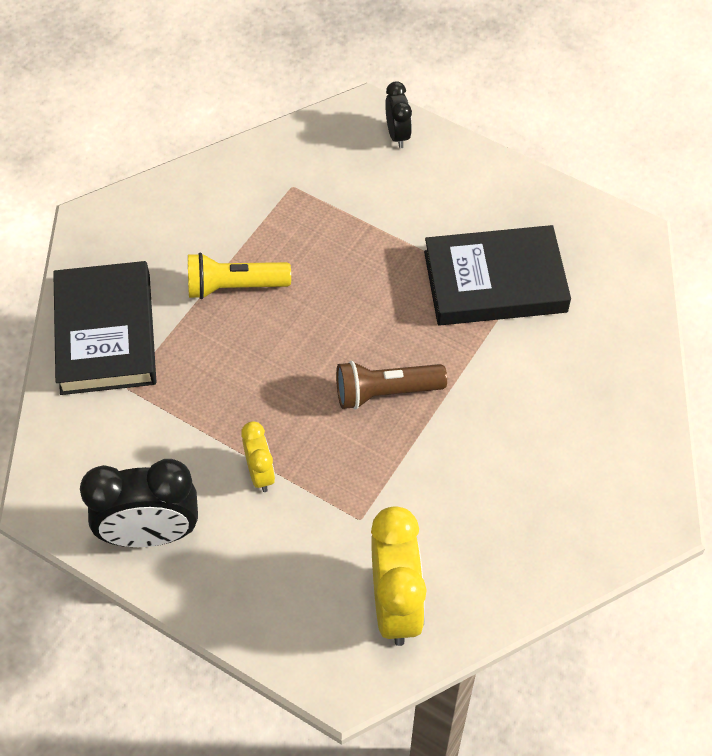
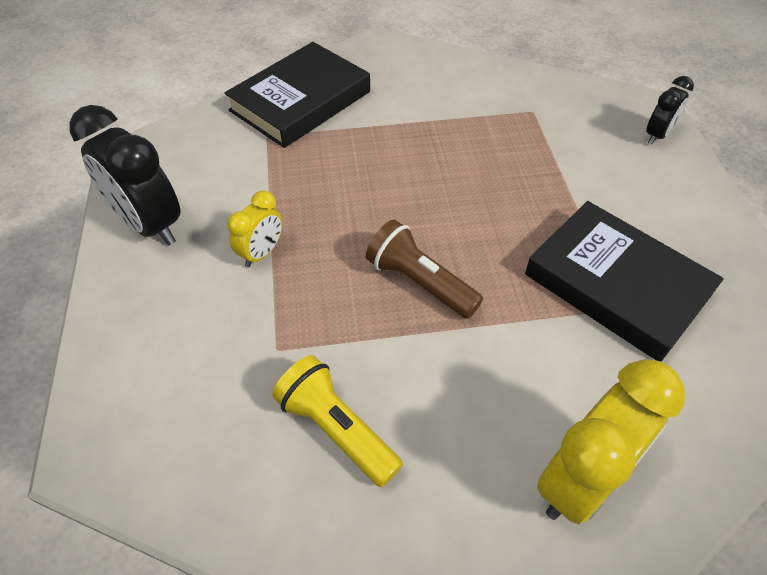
camera: 50 degrees right, 5 degrees down
yellow flashlight [188,253,291,299] -> yellow flashlight moved to [272,355,403,487]
yellow clock [371,506,427,646] -> yellow clock moved to [537,359,685,524]

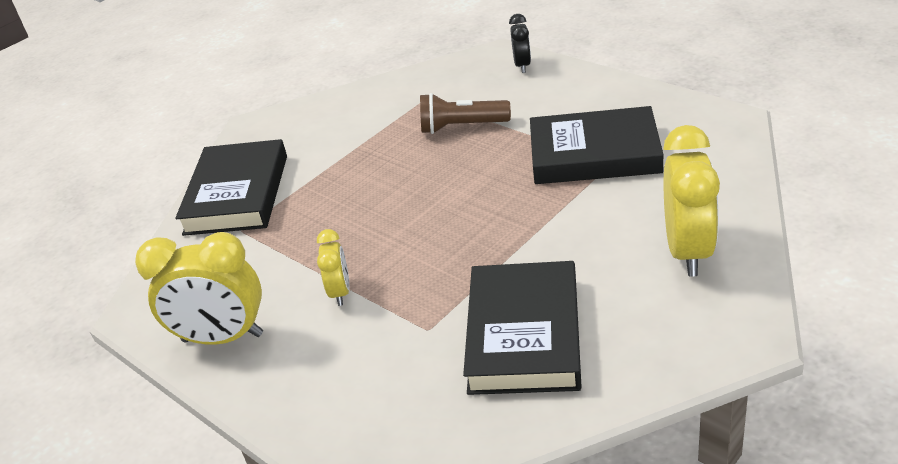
camera: 35 degrees left, 15 degrees down
black clock [70,105,181,246] -> yellow clock [135,232,263,344]
yellow flashlight [272,355,403,487] -> black book [463,261,582,395]
brown flashlight [366,219,483,319] -> brown flashlight moved to [420,93,511,134]

